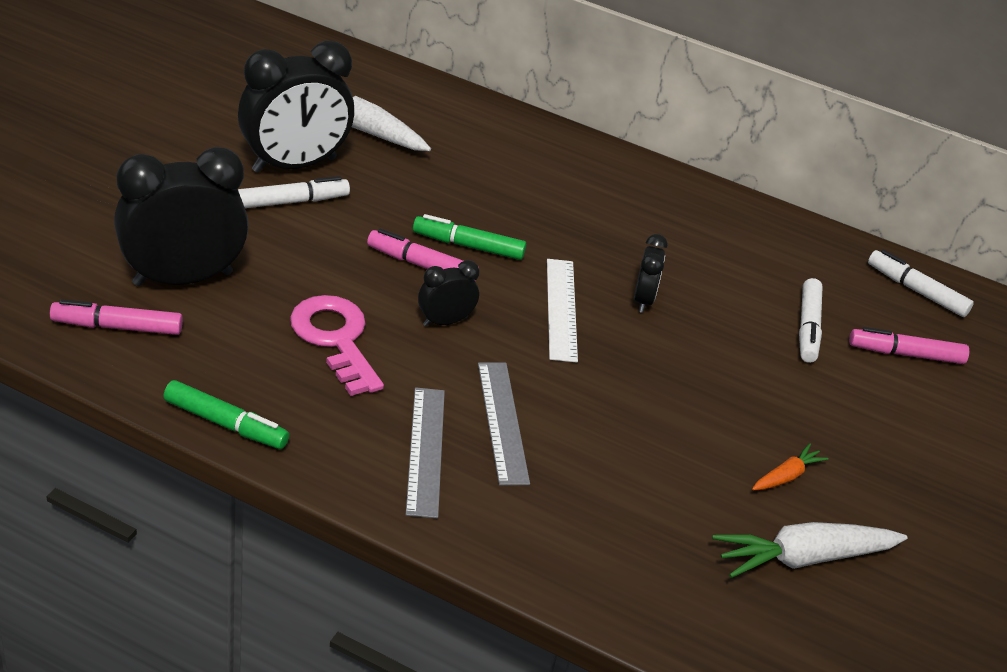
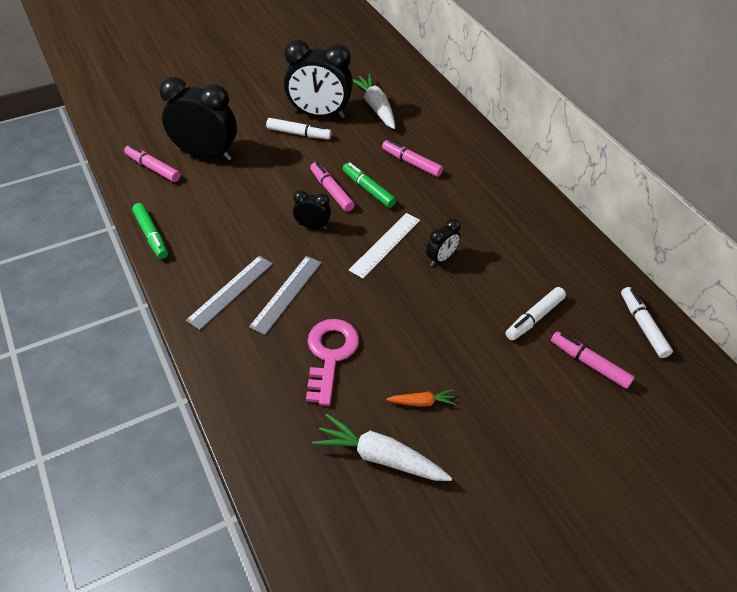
camera: 40 degrees right, 10 degrees up
pink key [290,295,384,396] -> pink key moved to [306,319,359,406]
none -> pink marker [382,140,443,177]

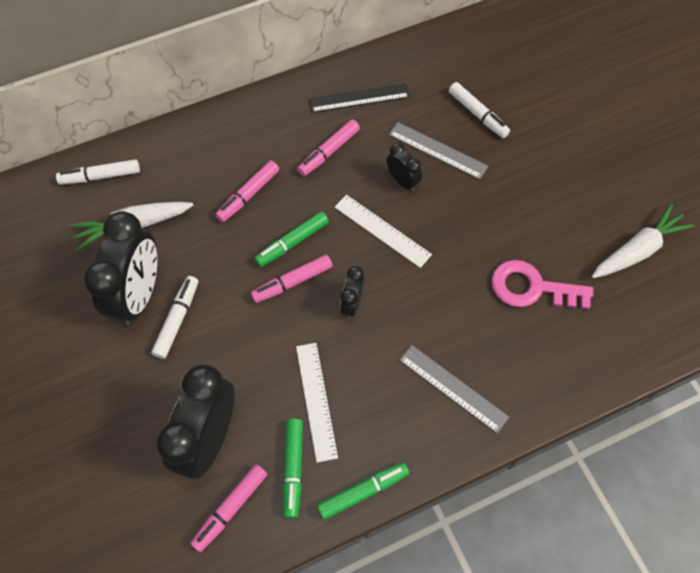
camera: 85 degrees left, 15 degrees up
grey ruler [249,256,322,335] -> grey ruler moved to [389,122,488,180]
white carrot [312,414,452,481] -> white carrot turned 150 degrees counterclockwise [592,203,695,278]
orange carrot [386,389,456,407] -> none
pink marker [551,331,635,389] -> pink marker moved to [297,119,360,176]
white marker [621,287,673,358] -> white marker moved to [56,159,140,185]
none -> green marker [283,418,303,518]
none -> white ruler [296,343,338,463]
none -> black ruler [309,83,410,113]

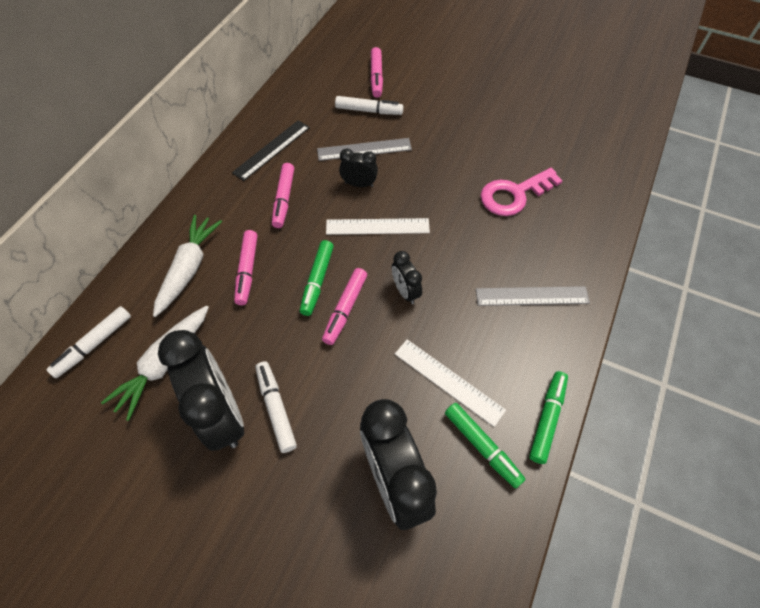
camera: 40 degrees left, 5 degrees down
pink marker [190,464,267,552] -> pink marker moved to [370,47,383,98]
white carrot [592,203,695,278] -> white carrot moved to [153,215,222,317]

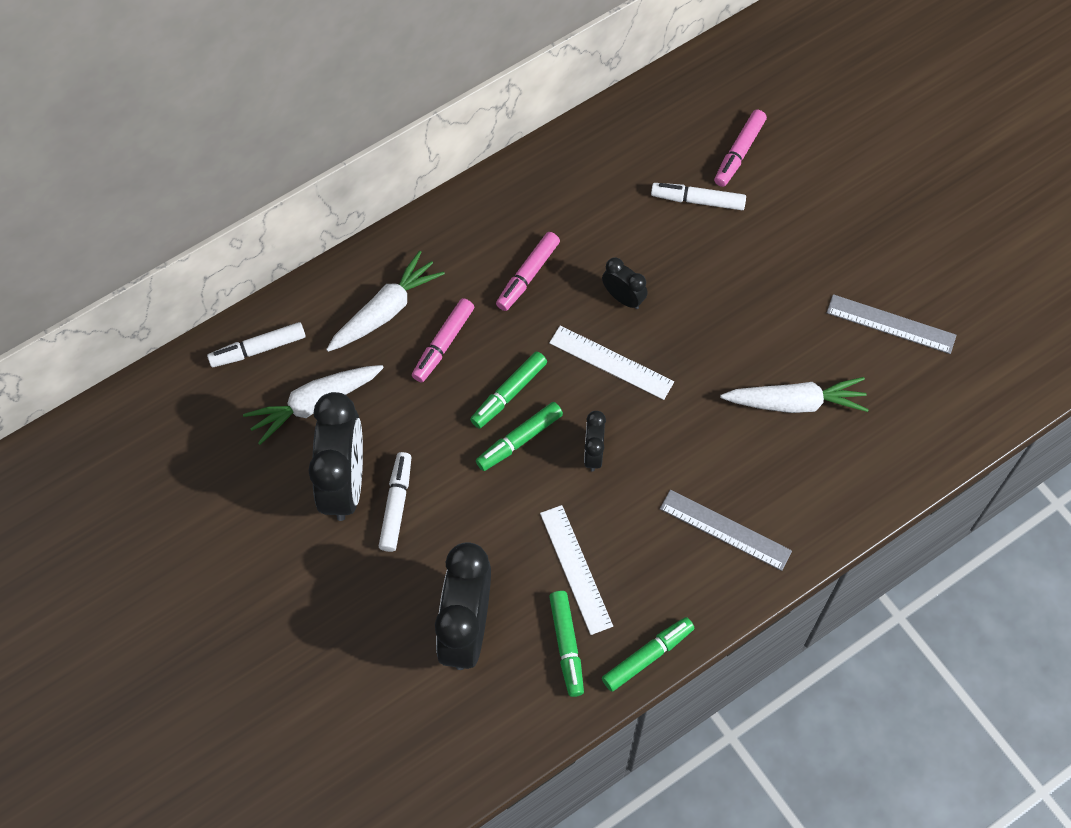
camera: 30 degrees right, 5 degrees up
black ruler [232,120,310,181] -> none
grey ruler [317,138,412,161] -> grey ruler moved to [827,294,957,354]
pink marker [322,268,367,345] -> green marker [476,402,563,471]
white marker [335,96,404,115] -> white marker turned 150 degrees clockwise [651,183,746,210]
pink key [480,168,563,216] -> white carrot [720,377,869,413]

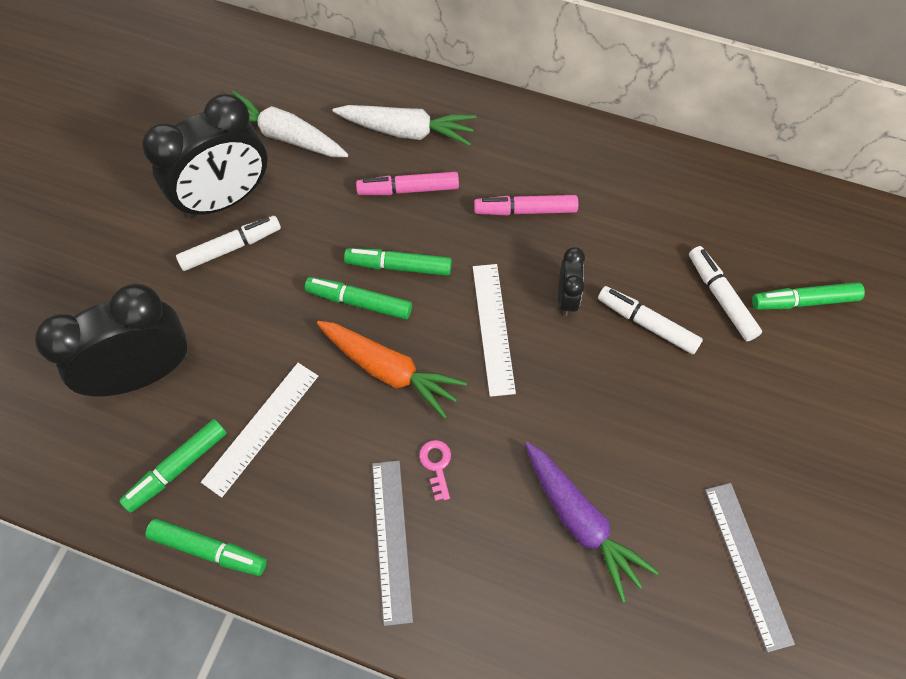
camera: 55 degrees right, 0 degrees up
white marker [207,322,305,367] -> white marker moved to [598,286,703,355]
black clock [584,411,606,471] -> orange carrot [317,321,467,419]
pink marker [714,110,767,187] -> green marker [752,282,865,310]
white carrot [720,377,869,413] -> purple carrot [525,442,659,603]
none -> pink key [419,440,451,501]

